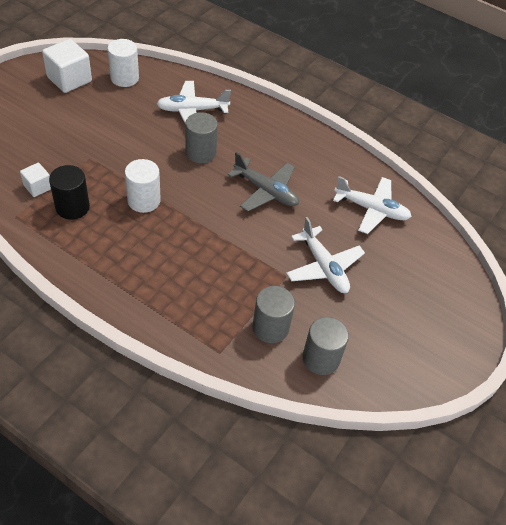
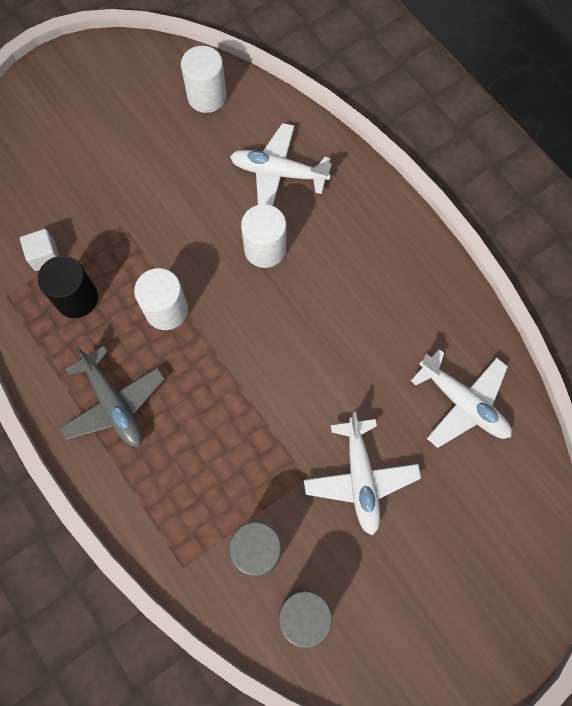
camera: 25 degrees right, 20 degrees up
white cube [42,39,92,93] -> none
grey cylinder [185,112,218,163] -> white cylinder [241,204,286,268]
grey plane [227,152,299,211] -> grey plane moved to [60,346,165,447]

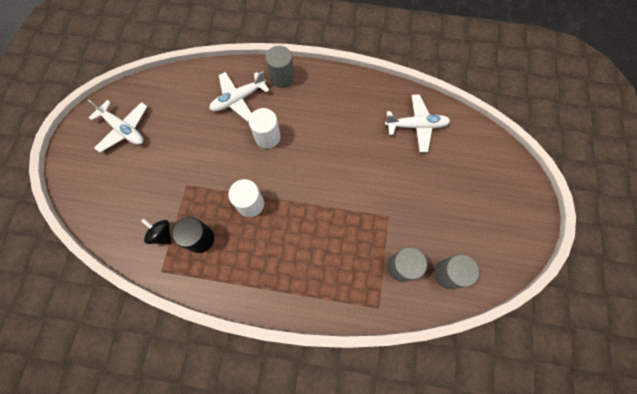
camera: 45 degrees left, 0 degrees up
white cube [20,229,59,271] -> black spinning top [141,219,171,244]
grey plane [60,346,165,447] -> none
white cylinder [181,46,227,113] -> none
white plane [304,412,421,535] -> white plane moved to [87,99,147,153]
none -> grey cylinder [266,46,294,88]

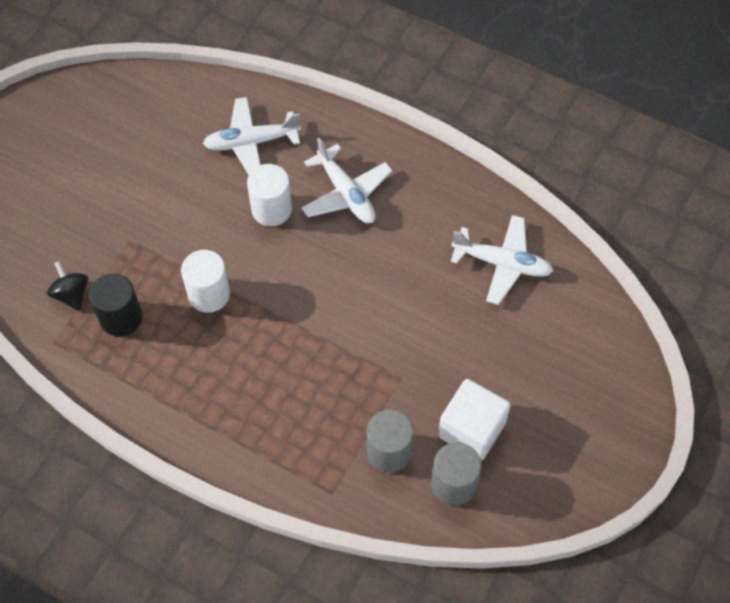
camera: 20 degrees right, 10 degrees down
white plane [87,99,147,153] -> white plane moved to [301,138,392,223]
grey cylinder [266,46,294,88] -> none
none -> white cube [438,379,511,461]

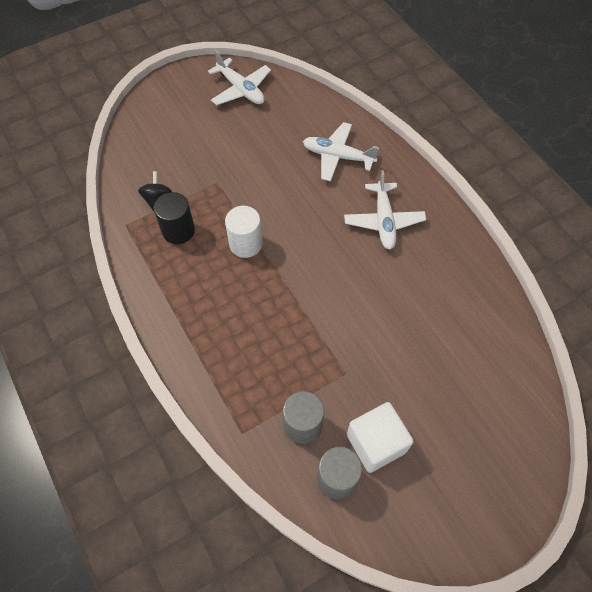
camera: 30 degrees right, 0 degrees up
white cylinder [247,164,292,226] -> none
white plane [451,215,553,305] -> white plane moved to [208,51,271,105]

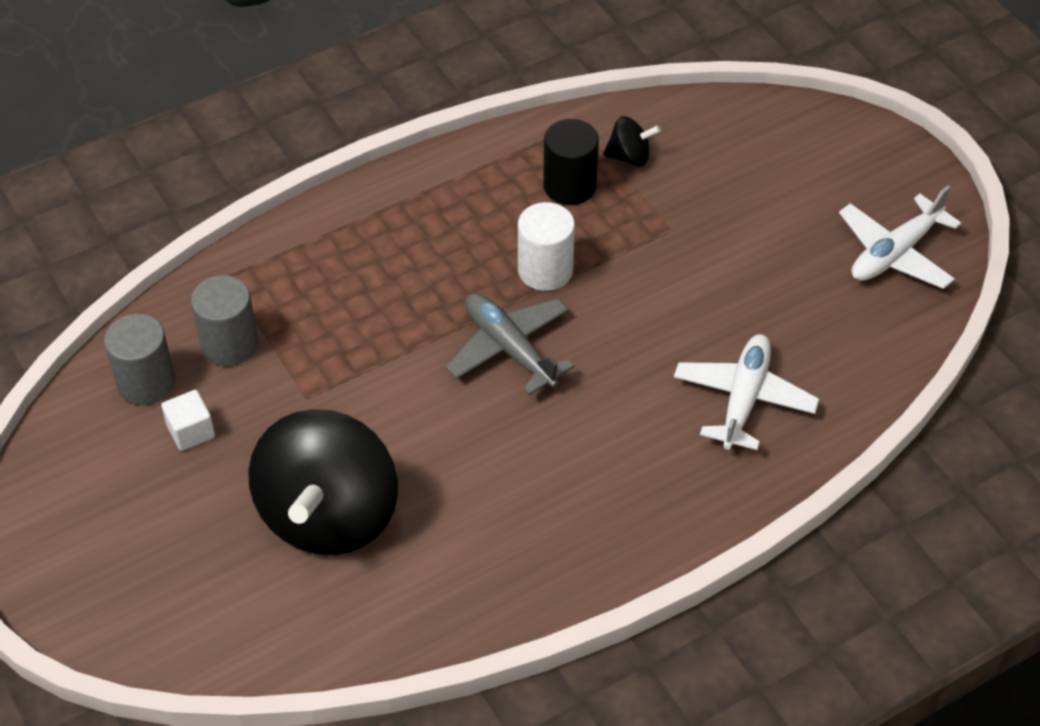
camera: 90 degrees right, 10 degrees down
white plane [344,170,426,249] -> none
white cube [347,402,414,473] -> white cube [161,390,215,451], size x0.56
none -> black spinning top [248,409,398,555]
none -> grey plane [446,293,575,395]

